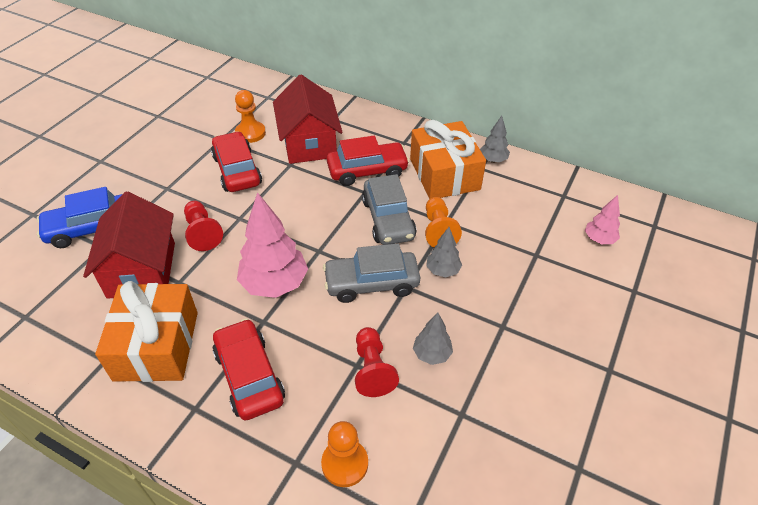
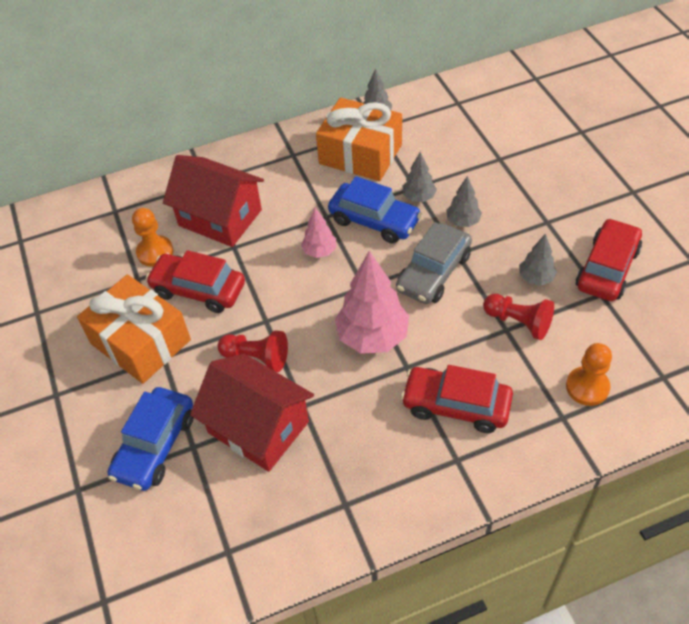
camera: 45 degrees left, 5 degrees up
orange gift [95,281,198,382] -> orange gift moved to [77,274,191,384]
red car [326,136,410,186] -> red car moved to [576,218,642,301]
grey car [362,174,416,245] -> blue car [328,176,422,244]
orange pawn [425,197,462,248] -> grey tree [402,152,437,202]
pink tree [585,195,620,244] -> pink tree moved to [301,208,337,258]

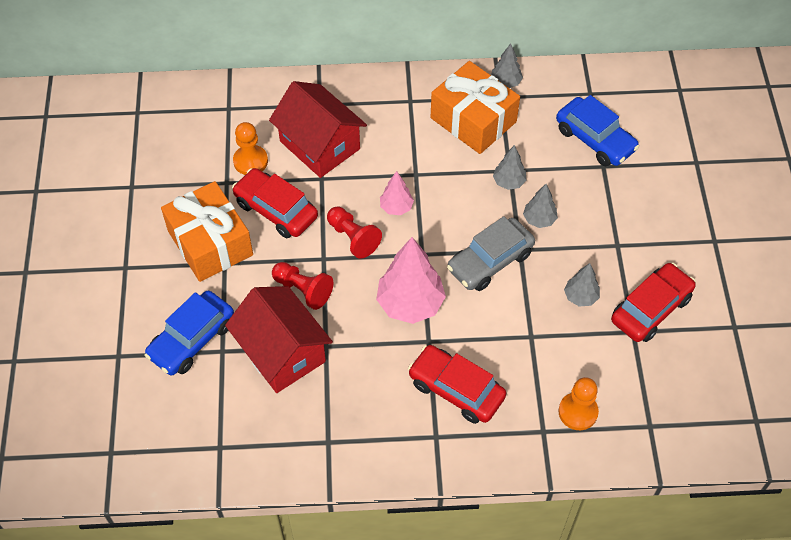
camera: 15 degrees right, 5 degrees up
blue car [328,176,422,244] -> blue car moved to [556,95,639,166]
red pawn [483,294,554,340] -> red pawn moved to [327,207,382,259]

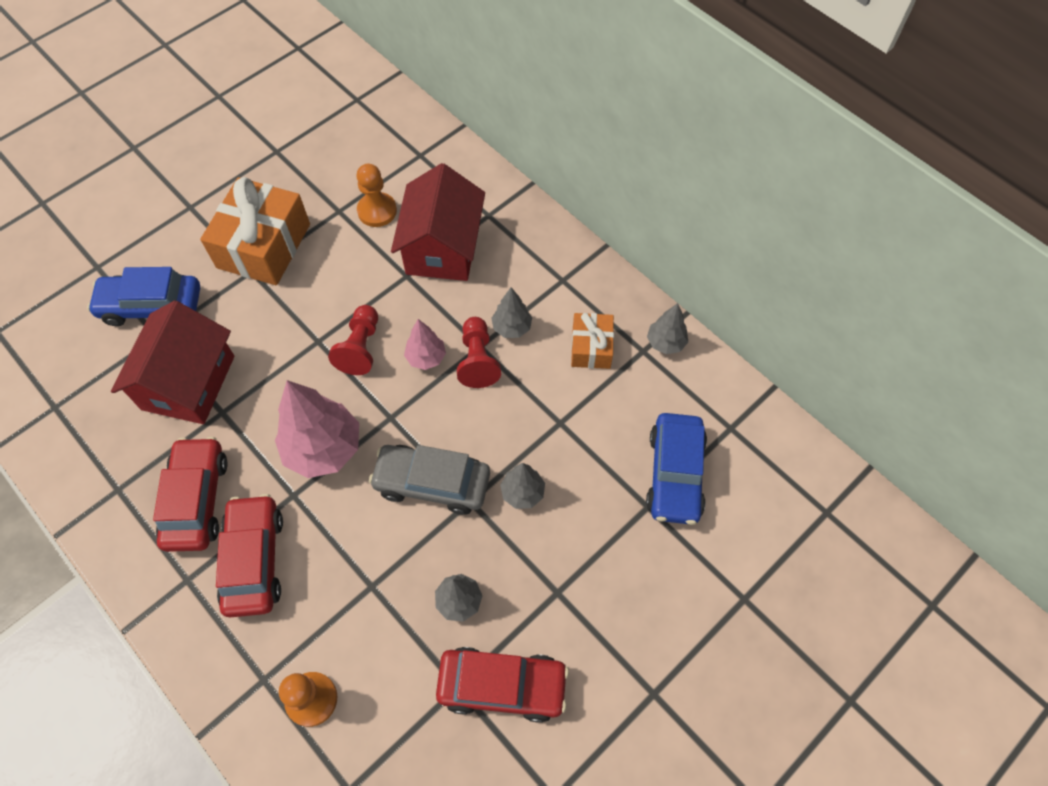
camera: 50 degrees right, 5 degrees up
red car [232,168,318,238] -> red car moved to [153,437,228,552]
red pawn [272,262,333,310] -> red pawn moved to [457,317,501,388]
orange gift [431,61,520,154] -> orange gift [571,313,614,369], size x0.55
grey tree [493,145,527,190] -> grey tree moved to [491,287,532,338]

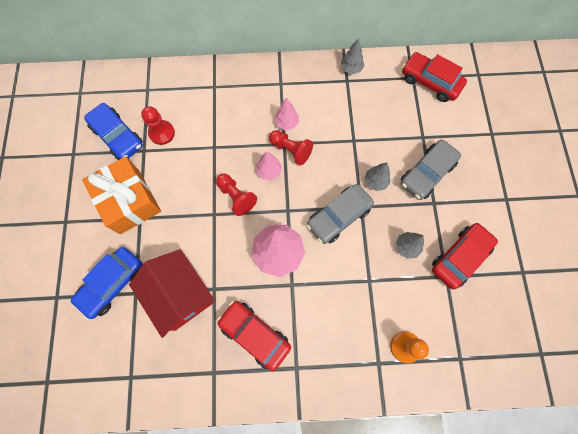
camera: 50 degrees left, 10 degrees up
red car [216,494,283,617] -> red car moved to [402,52,467,102]
orange pawn [356,164,397,227] -> red pawn [141,106,175,145]
red house [391,163,485,281] -> none
grey tree [491,287,532,338] -> pink tree [274,98,299,130]
orange gift [571,313,614,369] -> none
blue car [646,413,707,525] -> blue car moved to [84,103,143,160]
none -> grey car [401,139,461,200]

